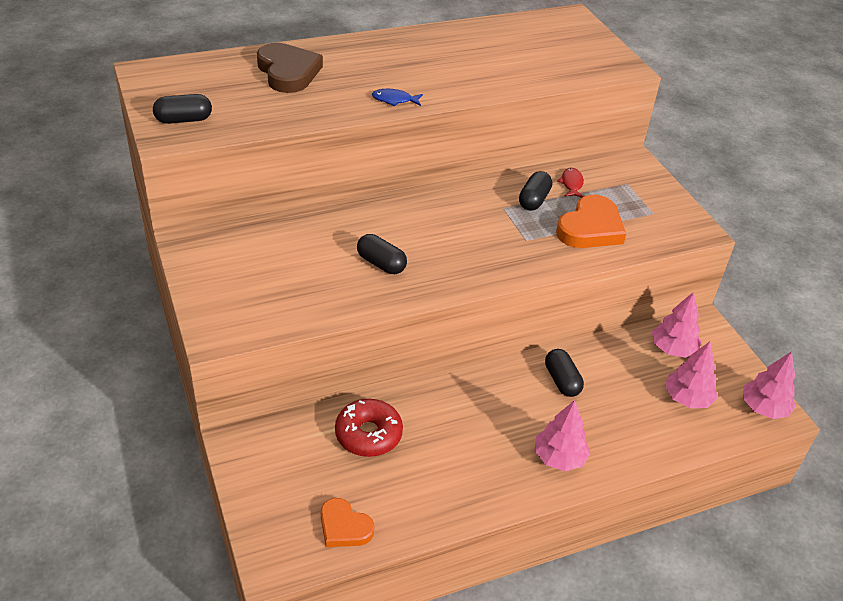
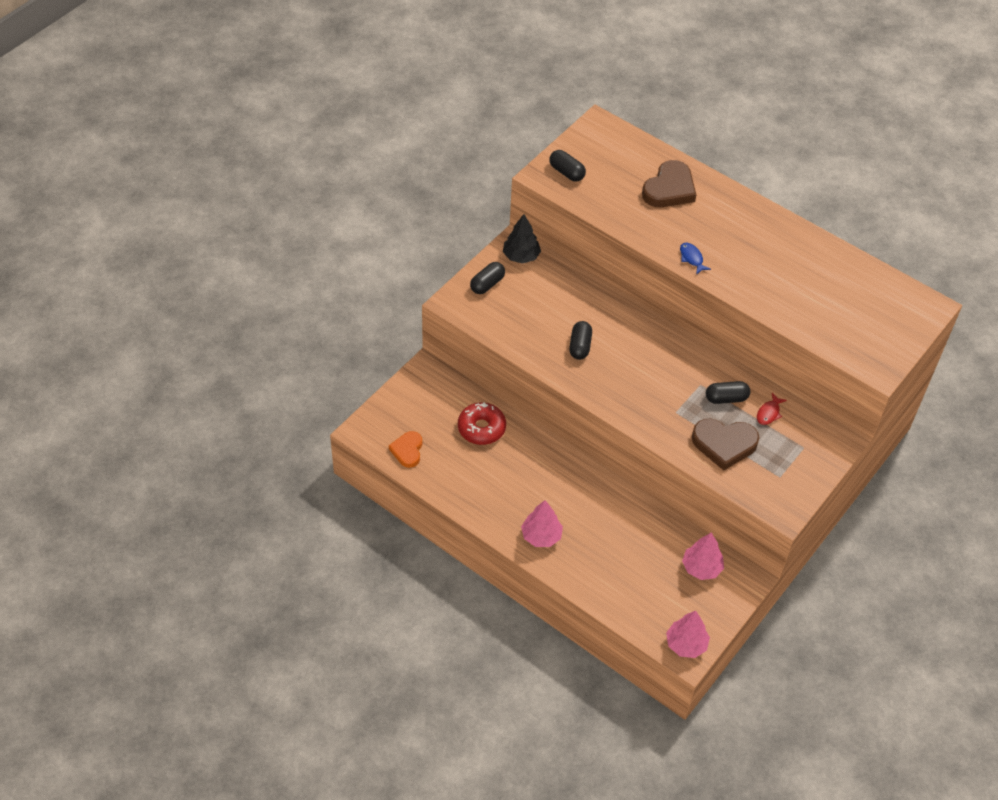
camera: 60 degrees right, 10 degrees up
black capsule [545,349,584,397] -> black capsule moved to [470,262,505,294]
orange heart [556,195,626,248] -> brown heart [692,418,759,470]
red fish [557,168,584,198] -> red fish turned 150 degrees clockwise [757,393,787,425]
pink tree [665,342,718,408] -> none
none -> black tree [503,214,541,264]

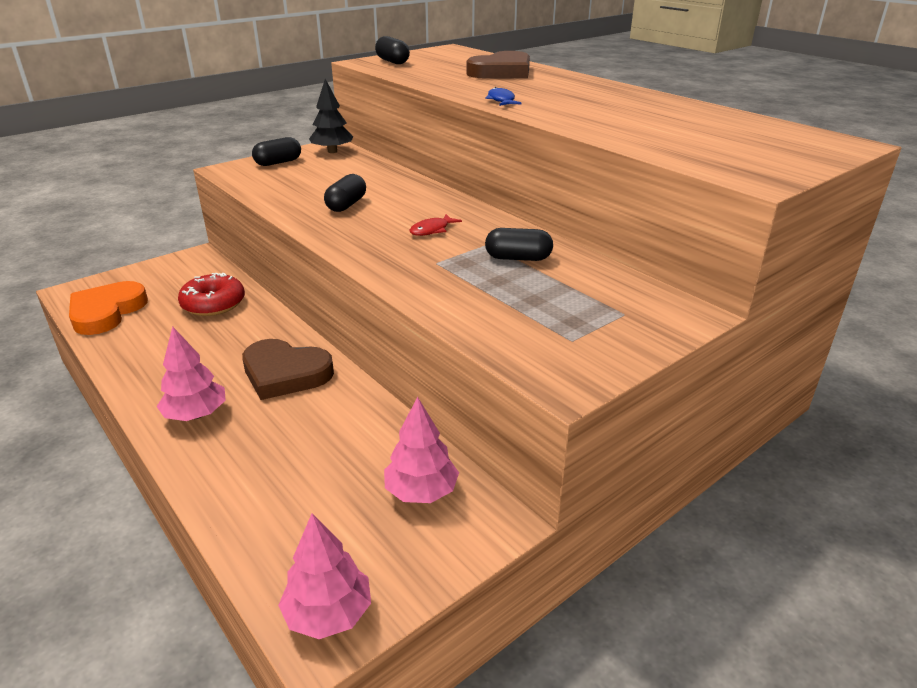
camera: 15 degrees right, 20 degrees down
orange heart [389,431,422,468] -> orange heart [69,281,148,335], size x1.58
brown heart [692,418,759,470] -> brown heart moved to [242,339,334,400]
red fish [757,393,787,425] -> red fish moved to [410,214,462,236]

